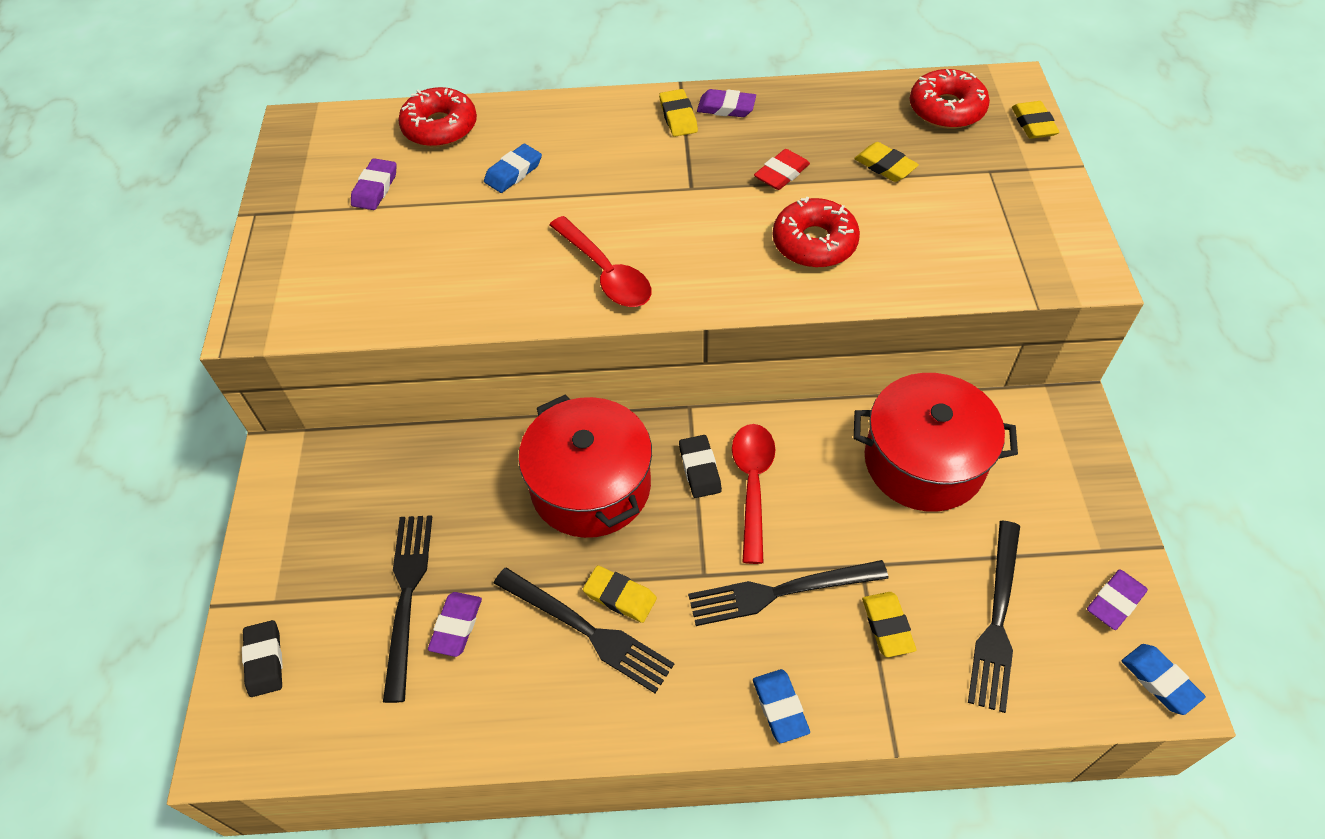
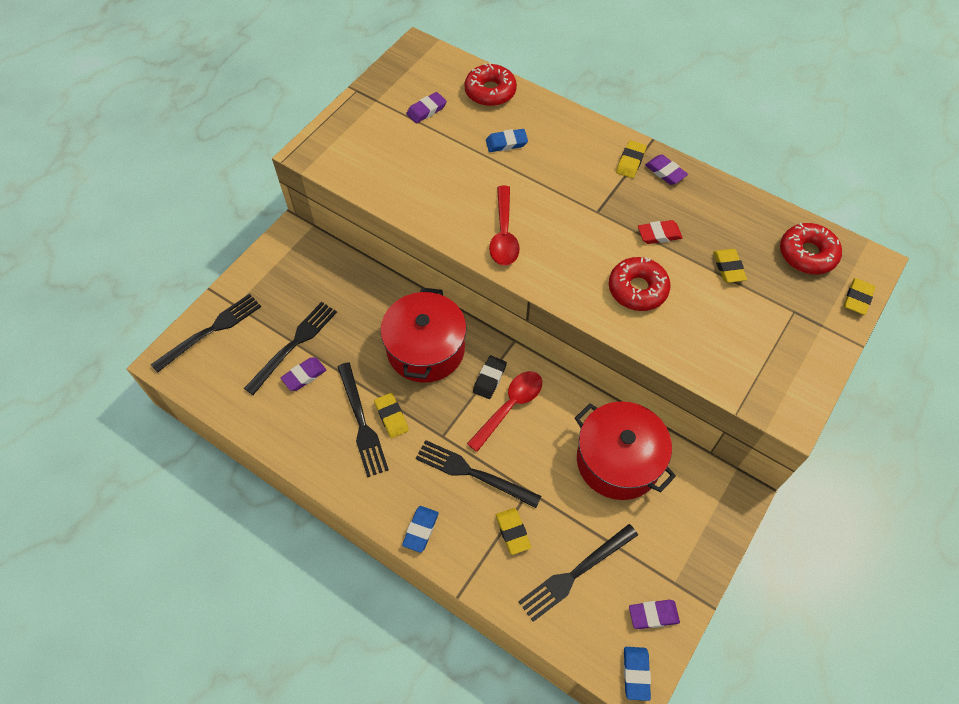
camera: 35 degrees right, 5 degrees up
black eraser [242,620,283,697] -> black fork [151,294,261,373]
yellow eraser [862,592,917,657] -> yellow eraser turned 45 degrees counterclockwise [496,508,531,555]

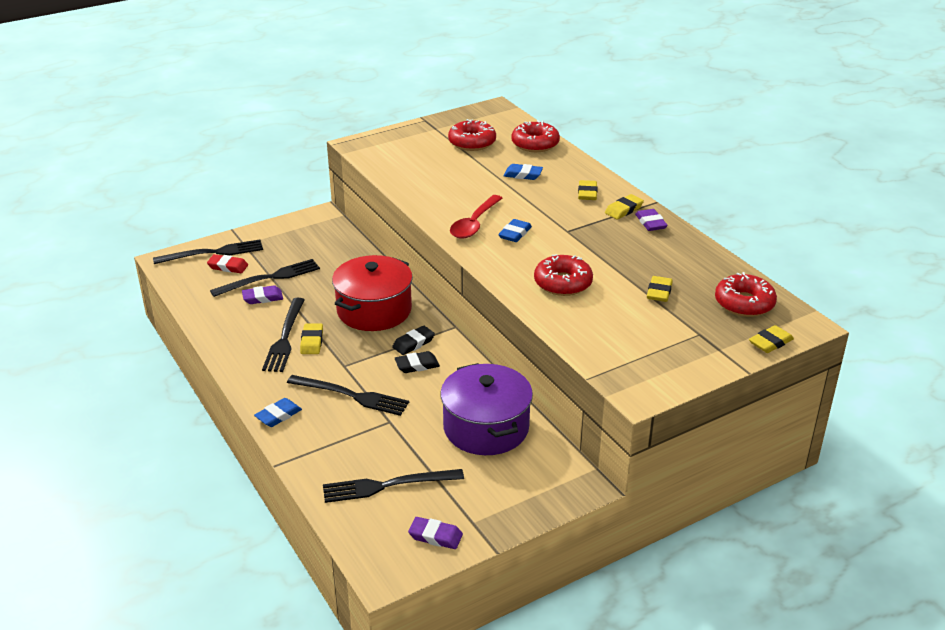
camera: 25 degrees right, 25 degrees down
purple eraser [406,92,447,123] -> red donut [448,119,496,151]
black fork [415,440,541,508] -> black fork turned 150 degrees clockwise [287,375,409,416]
red spoon [467,371,542,452] -> black eraser [394,351,440,373]
yellow eraser [496,508,531,555] -> yellow eraser moved to [578,180,598,200]
red pot [575,401,676,500] -> purple pot [440,363,533,455]
blue eraser [624,647,651,701] -> blue eraser moved to [498,219,532,242]
red eraser [638,220,683,244] -> red eraser moved to [207,254,248,273]

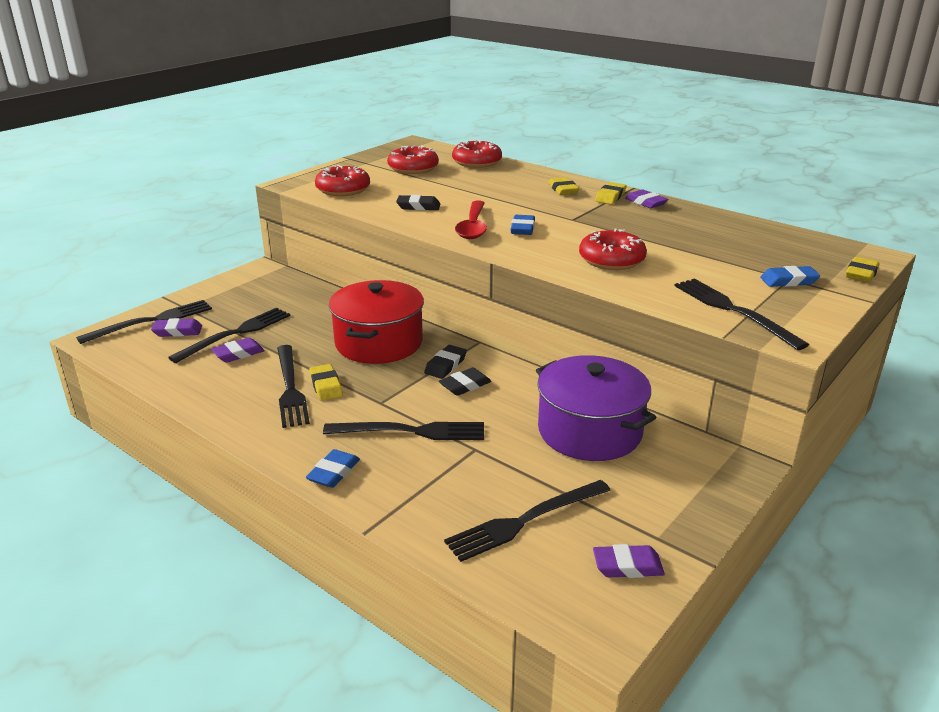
camera: 20 degrees left, 5 degrees down
red eraser [207,254,248,273] -> purple eraser [151,318,202,337]
blue eraser [504,164,543,180] -> blue eraser moved to [760,266,820,287]
yellow eraser [647,276,673,302] -> none
red donut [715,272,777,317] -> red donut moved to [315,165,370,196]
none -> black eraser [396,195,440,210]
none -> black fork [674,278,809,350]

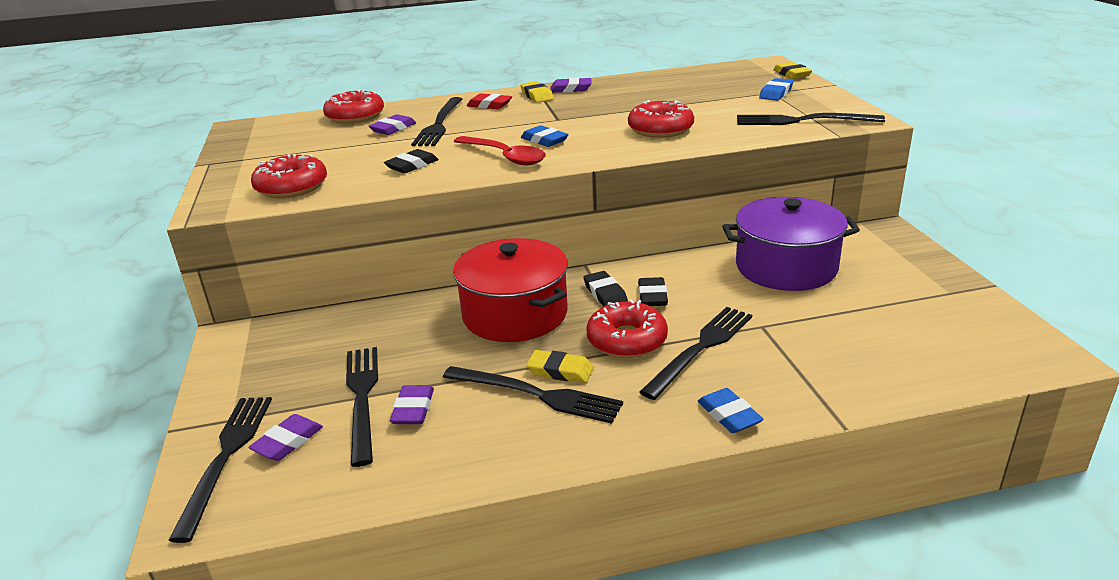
camera: 50 degrees left, 0 degrees up
red donut [387,145,439,174] -> red donut moved to [586,299,668,358]
black fork [444,480,611,562] -> black fork moved to [411,97,462,146]
yellow eraser [548,177,579,195] -> red eraser [467,93,512,109]
purple eraser [593,544,665,578] -> purple eraser moved to [369,114,416,135]

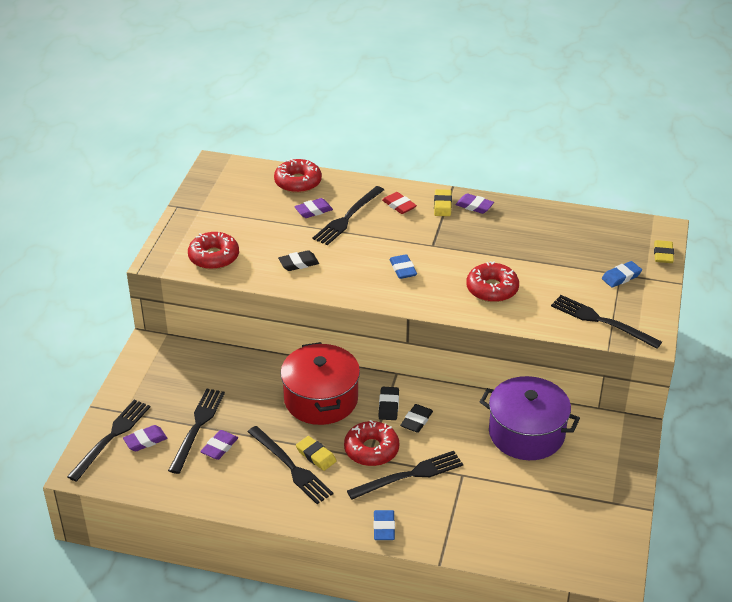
camera: 25 degrees right, 10 degrees up
red spoon [454,136,546,165] -> none

